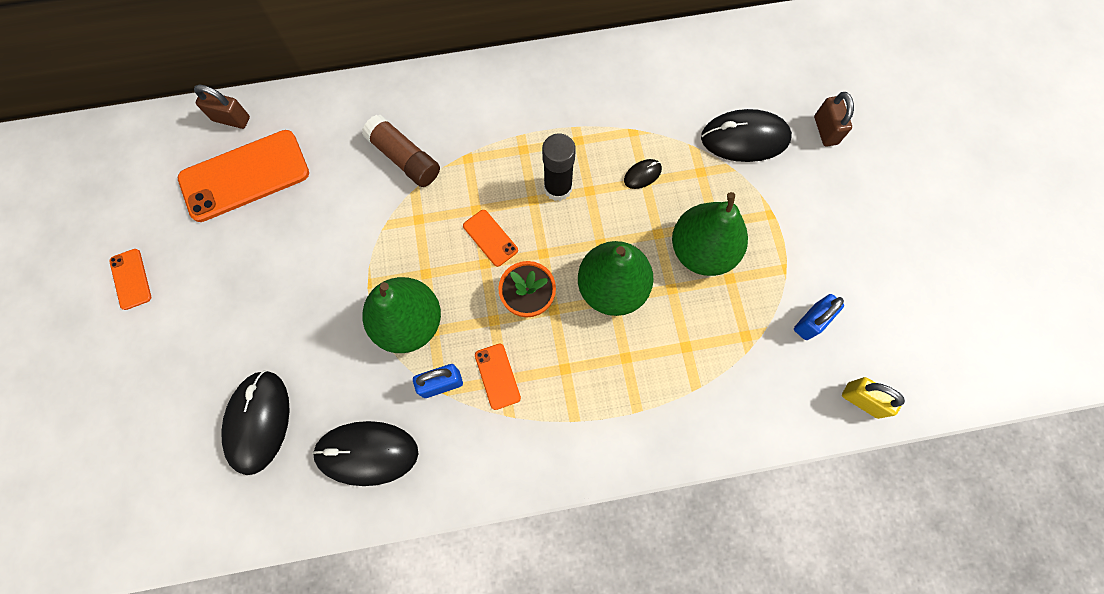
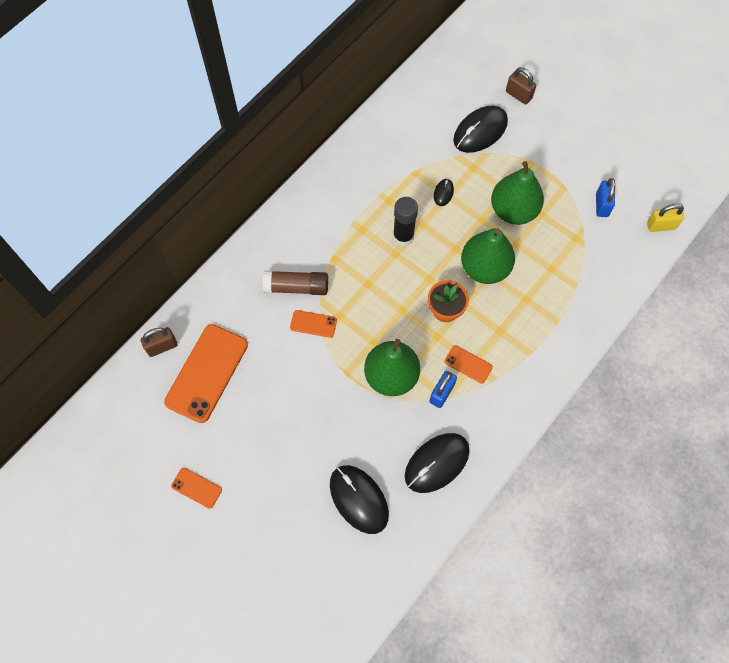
camera: 40 degrees left, 5 degrees down
orange phone [463,210,518,267] -> orange phone moved to [290,310,337,338]

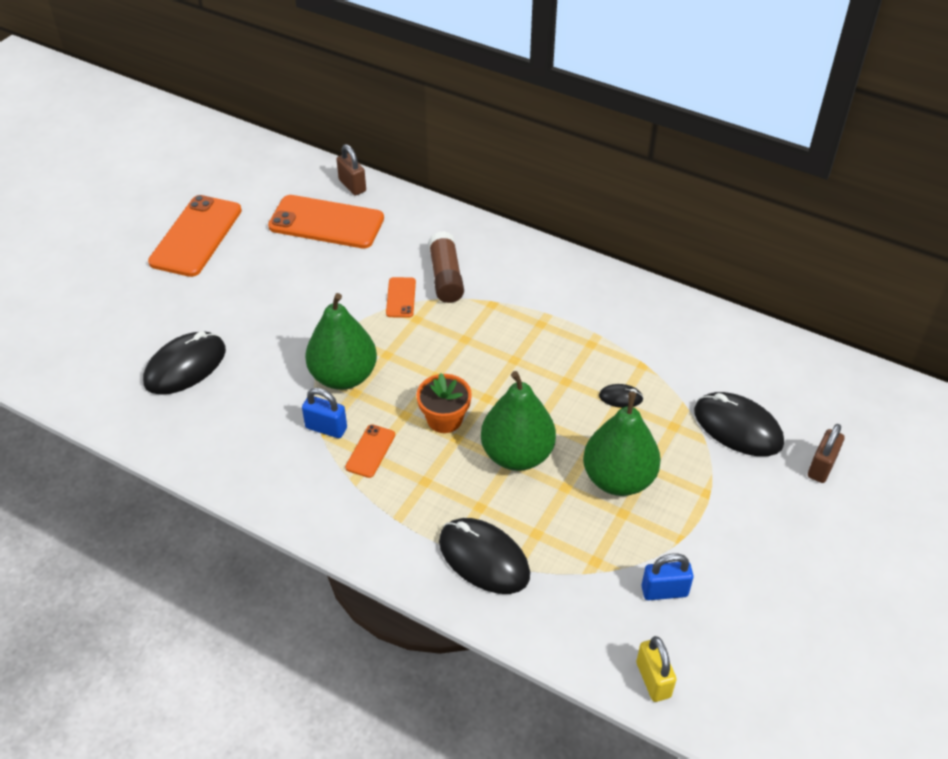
camera: 80 degrees right, 20 degrees down
orange phone [171,468,222,509] -> orange phone [148,195,242,277], size x2.12
black glue stick [393,197,418,246] -> none
black mouse [405,433,470,493] -> black mouse moved to [439,518,530,594]

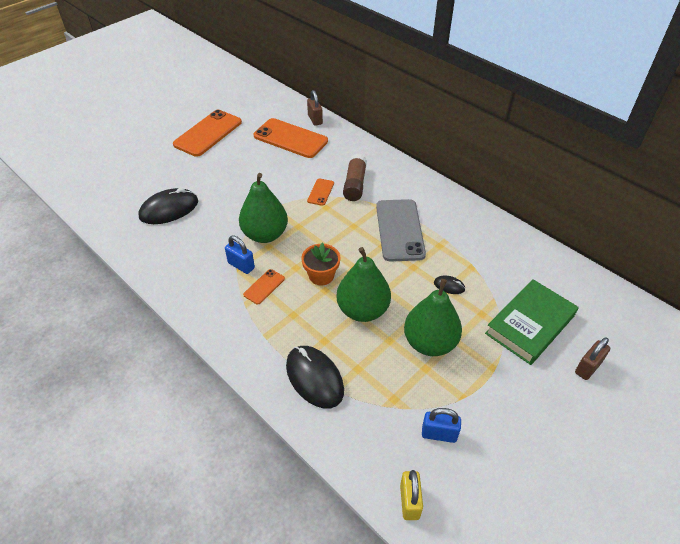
camera: 15 degrees right, 0 degrees up
black mouse [694,392,784,456] -> green book [485,279,578,365]
none -> grey phone [376,199,426,262]

